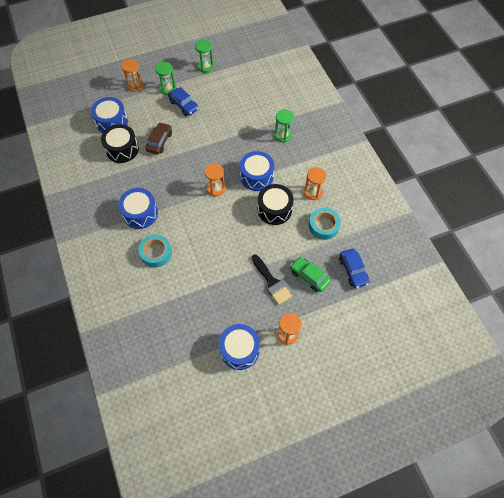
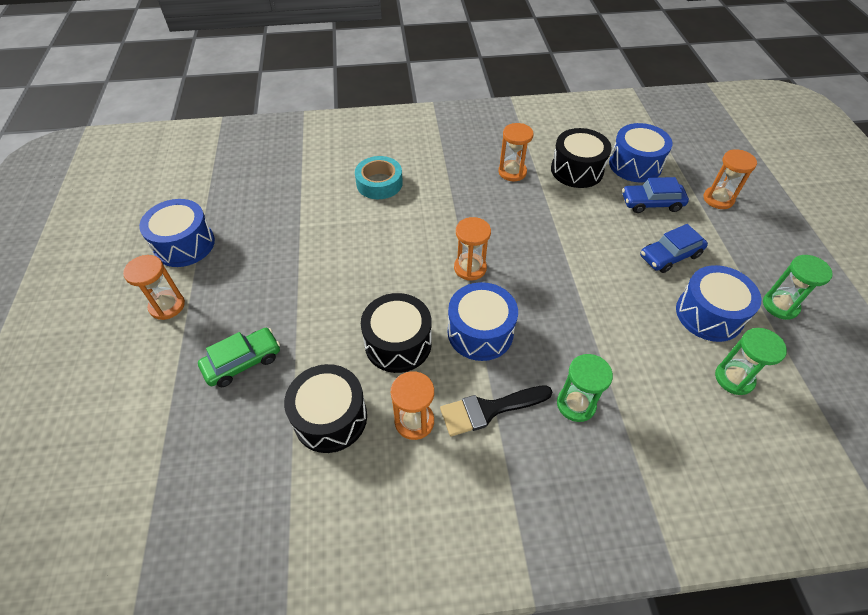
camera: 105 degrees right, 10 degrees down
blue drum [118,188,158,229] -> blue drum moved to [676,265,761,342]
brown car [146,122,172,155] -> none
green hourglass [155,62,176,95] -> green hourglass moved to [715,328,787,395]
black brush [252,254,292,305] -> black brush moved to [440,385,553,436]
turquoise tape [309,208,341,240] -> black drum [284,364,367,453]
blue car [339,248,369,288] -> blue car moved to [622,177,689,213]
none -> orange hourglass [499,123,533,181]

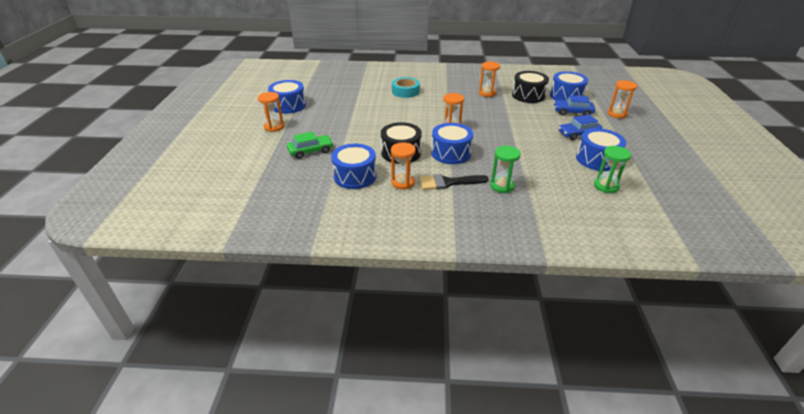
camera: 10 degrees right, 15 degrees down
black drum [284,364,367,453] -> blue drum [331,144,377,189]
green hourglass [763,255,833,320] -> none

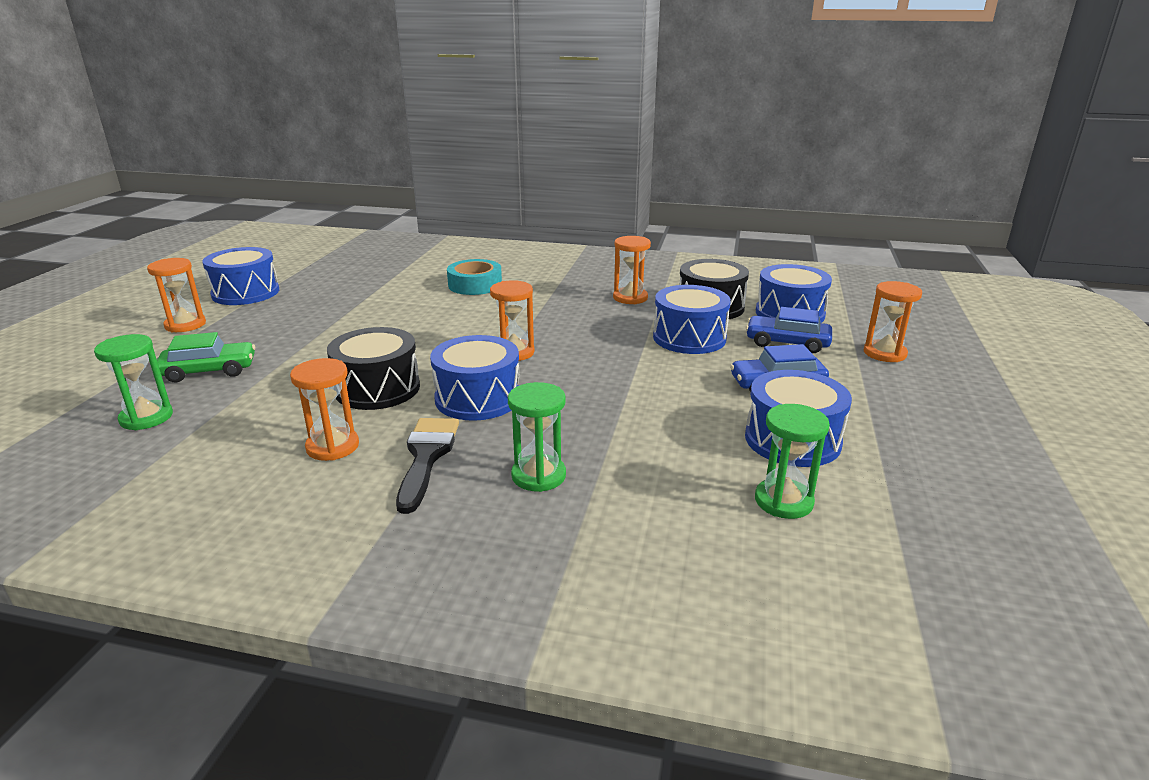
camera: 10 degrees right, 10 degrees down
blue drum [331,144,377,189] -> blue drum moved to [653,285,731,354]
black brush [419,174,489,190] -> black brush turned 90 degrees clockwise [396,418,459,514]
none -> green hourglass [94,334,173,430]

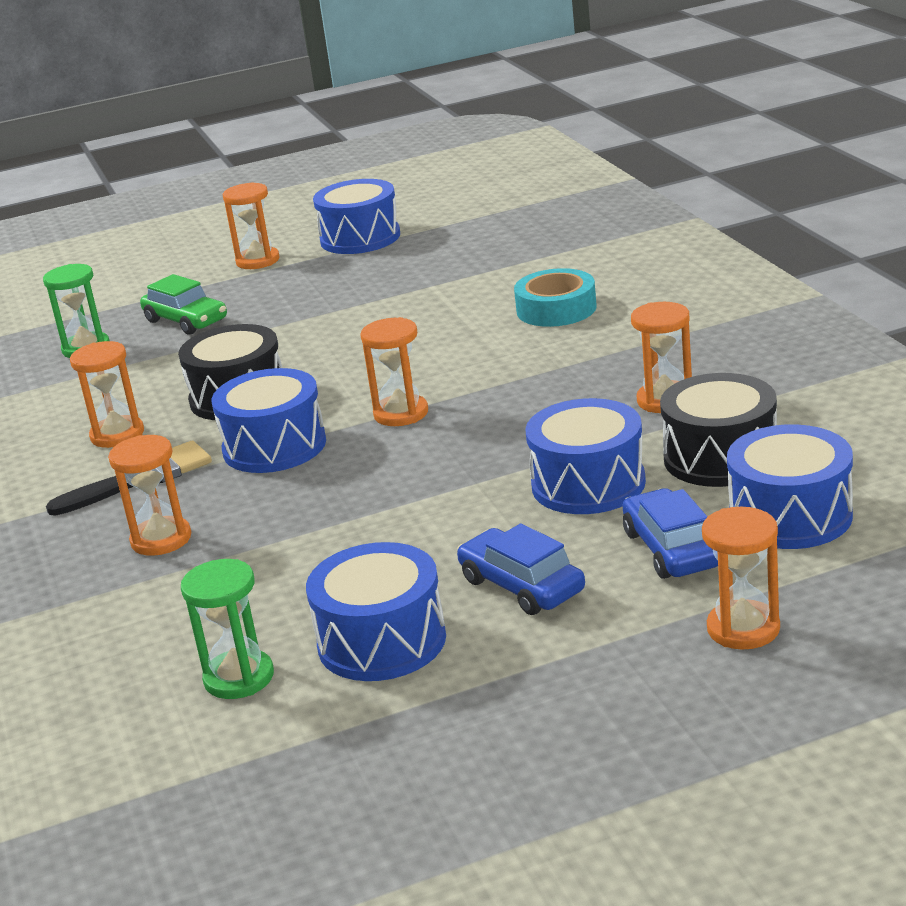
camera: 60 degrees right, 0 degrees up
green hourglass [508,382,566,492] -> orange hourglass [108,435,191,556]

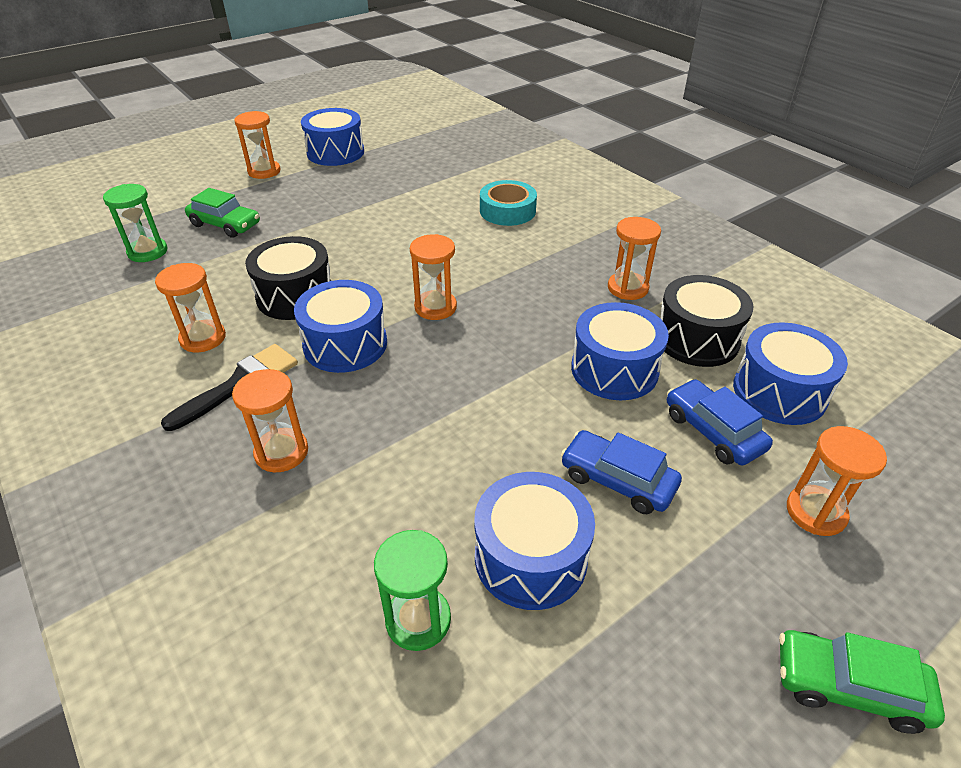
camera: 20 degrees left, 15 degrees up
none -> green car [779,630,945,734]

